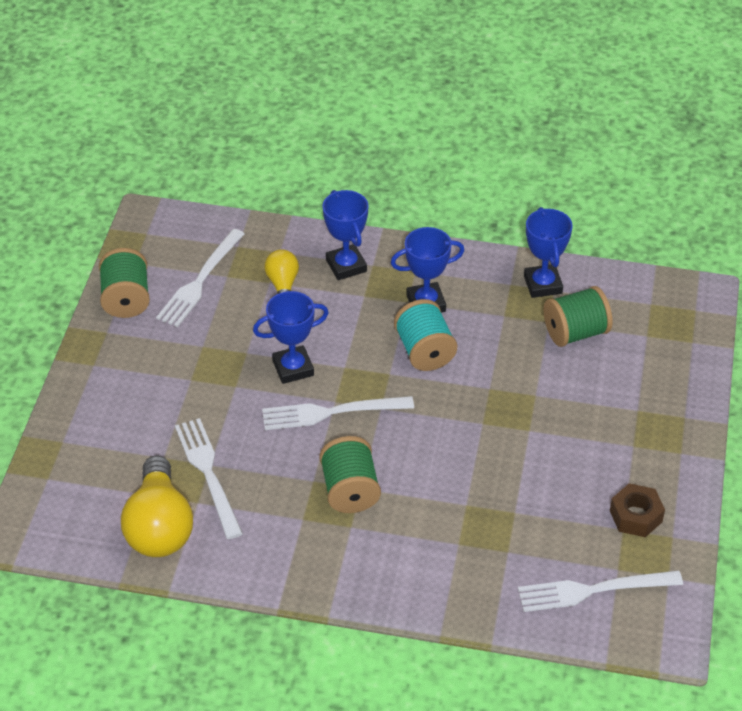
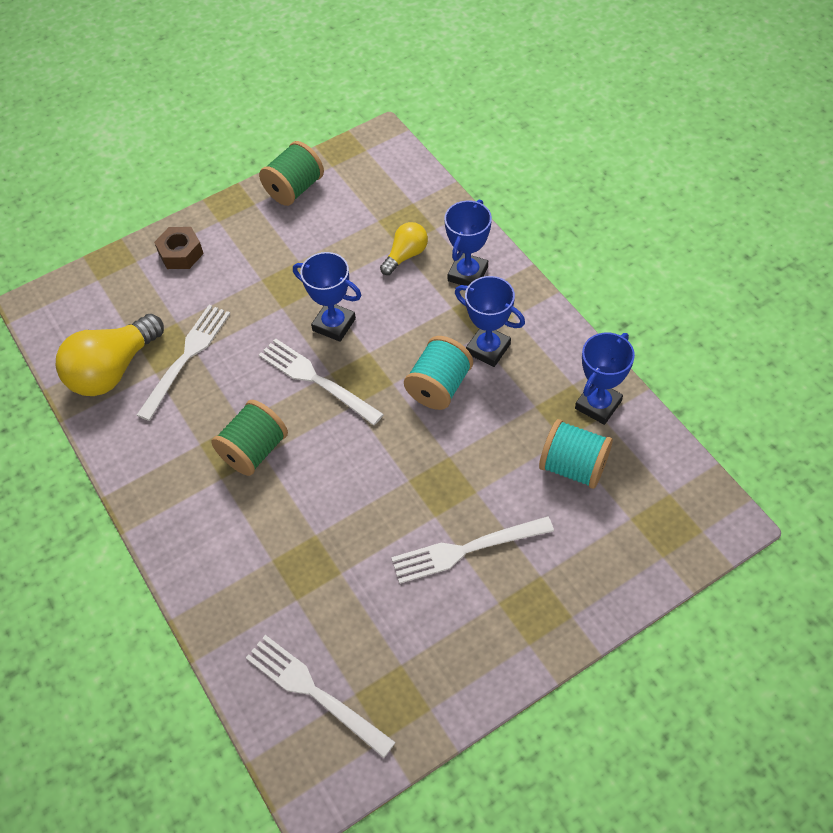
camera: 50 degrees right, 10 degrees up
white fork [156,229,245,327] -> white fork moved to [391,516,554,584]
green spool [544,286,613,347] -> turquoise spool [539,419,613,489]
brown nut [610,483,665,537] -> brown nut moved to [154,227,204,269]

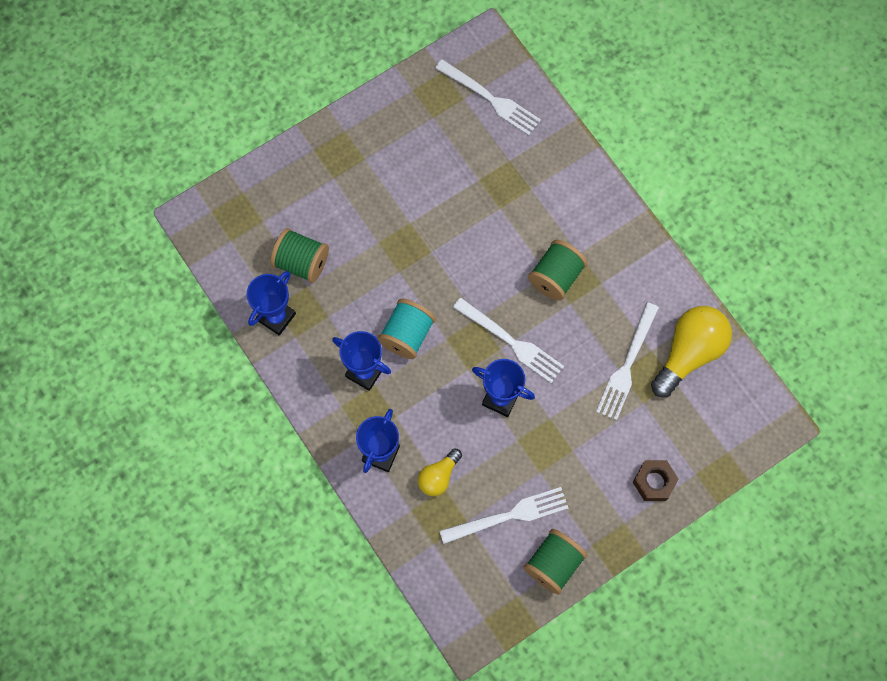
camera: 175 degrees right, 15 degrees up
white fork [391,516,554,584] -> white fork moved to [439,487,568,544]
turquoise spool [539,419,613,489] -> green spool [270,228,329,283]

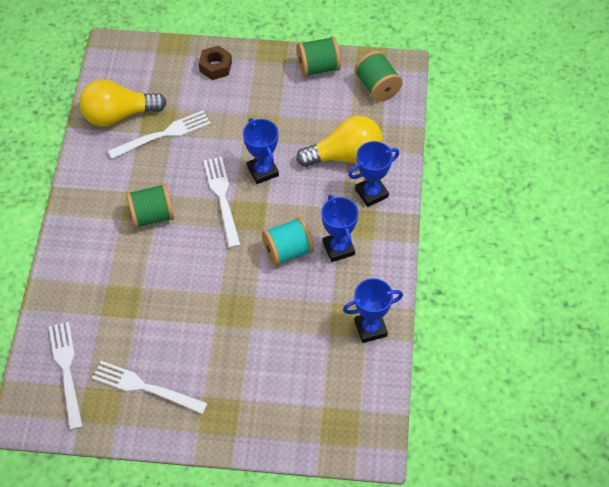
camera: 140 degrees left, 15 degrees down
green spool [270,228,329,283] -> green spool moved to [355,51,403,102]
yellow light bulb [418,448,462,496] -> yellow light bulb [296,116,383,167], size x1.83
white fork [439,487,568,544] -> white fork moved to [92,361,208,414]

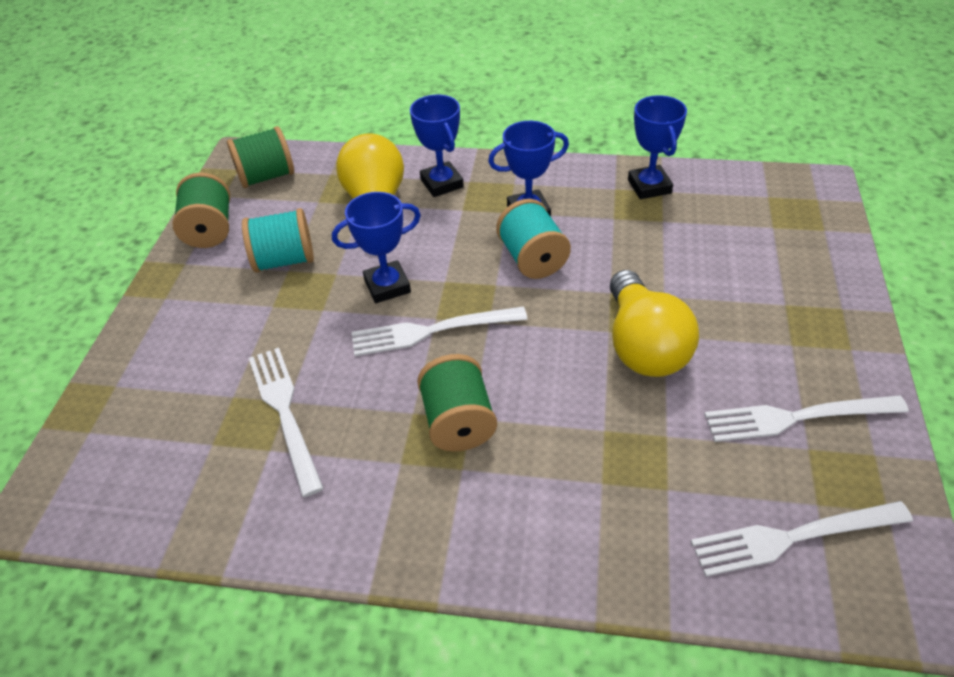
camera: 85 degrees left, 10 degrees down
yellow light bulb [79,79,167,127] -> yellow light bulb moved to [610,270,699,377]
white fork [92,361,208,414] -> white fork turned 60 degrees clockwise [704,395,909,442]
brown nut [199,45,232,80] -> none
none -> turquoise spool [242,208,314,273]

